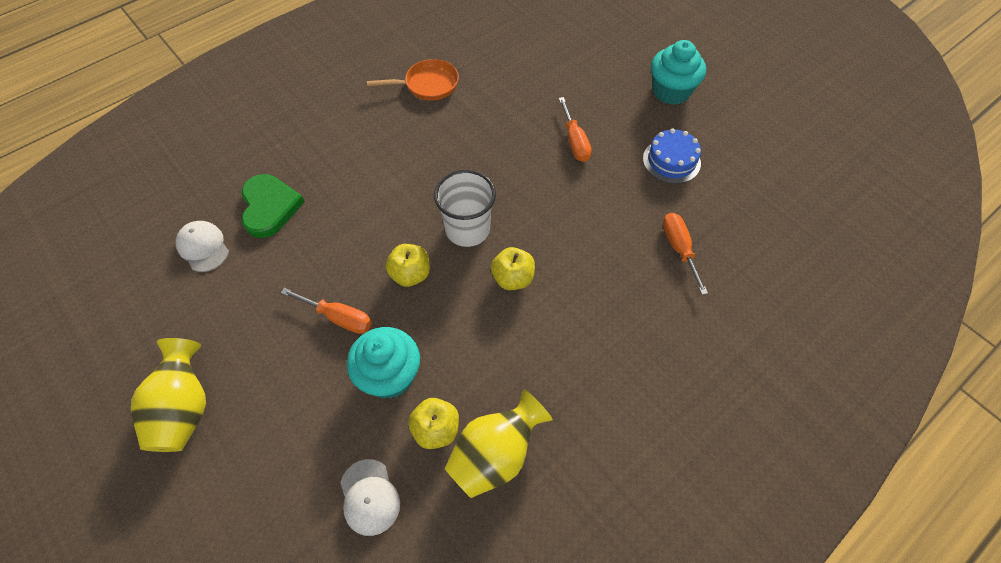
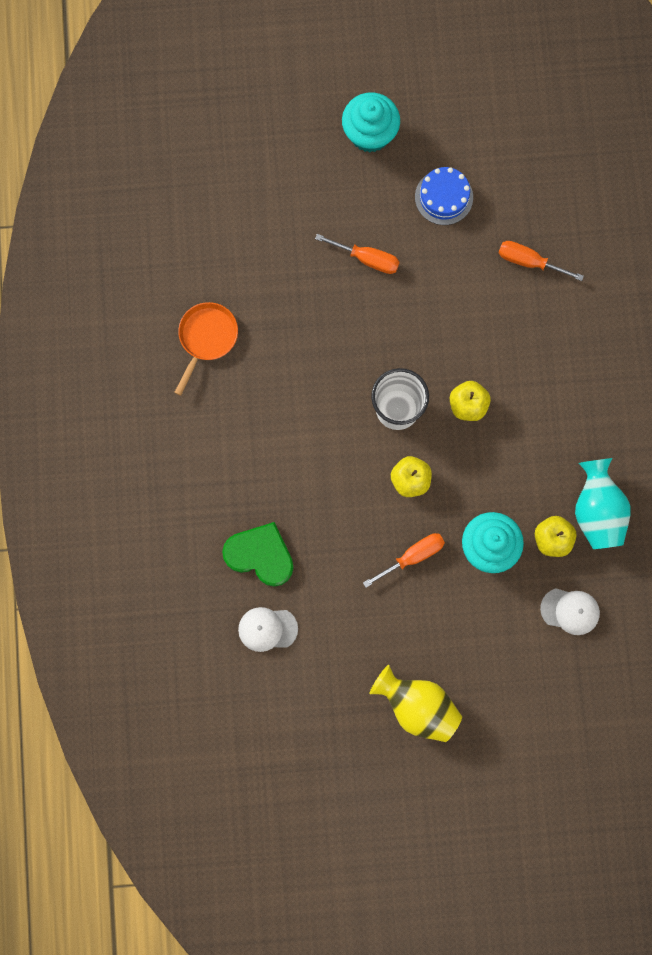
camera: 55 degrees left, 20 degrees up
yellow vase [445,389,553,498] -> turquoise vase [575,458,631,549]

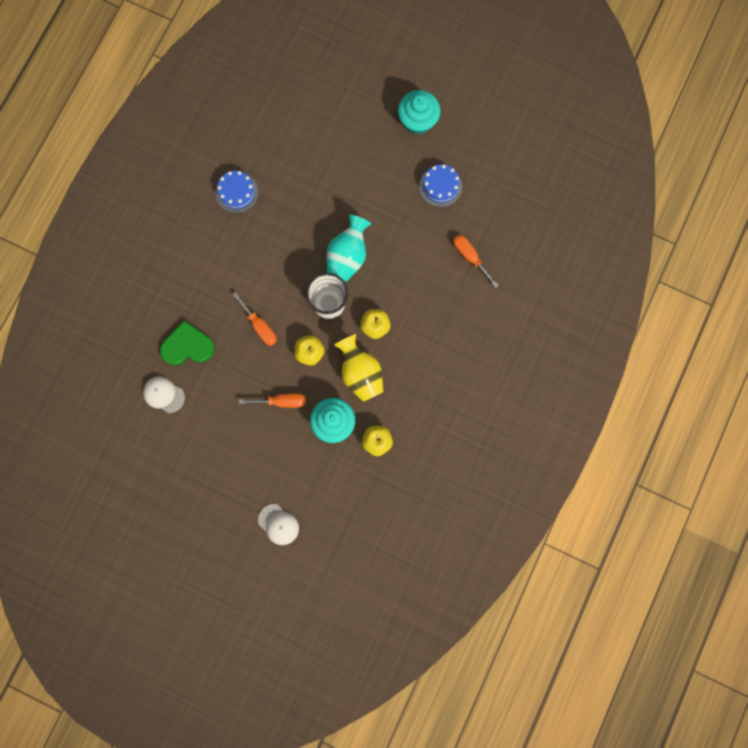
camera: 30 degrees right, 0 degrees up
orange pan [174,302,238,396] -> blue cake [216,170,259,213]
green heart [222,522,294,587] -> green heart turned 60 degrees counterclockwise [160,320,215,365]
orange screwdriver [315,234,400,274] -> orange screwdriver moved to [232,292,277,346]
yellow vase [370,665,462,742] -> yellow vase moved to [334,334,383,402]
white cap [540,589,600,635] -> white cap moved to [258,504,299,545]
turquoise vase [575,458,631,549] -> turquoise vase moved to [327,214,371,282]

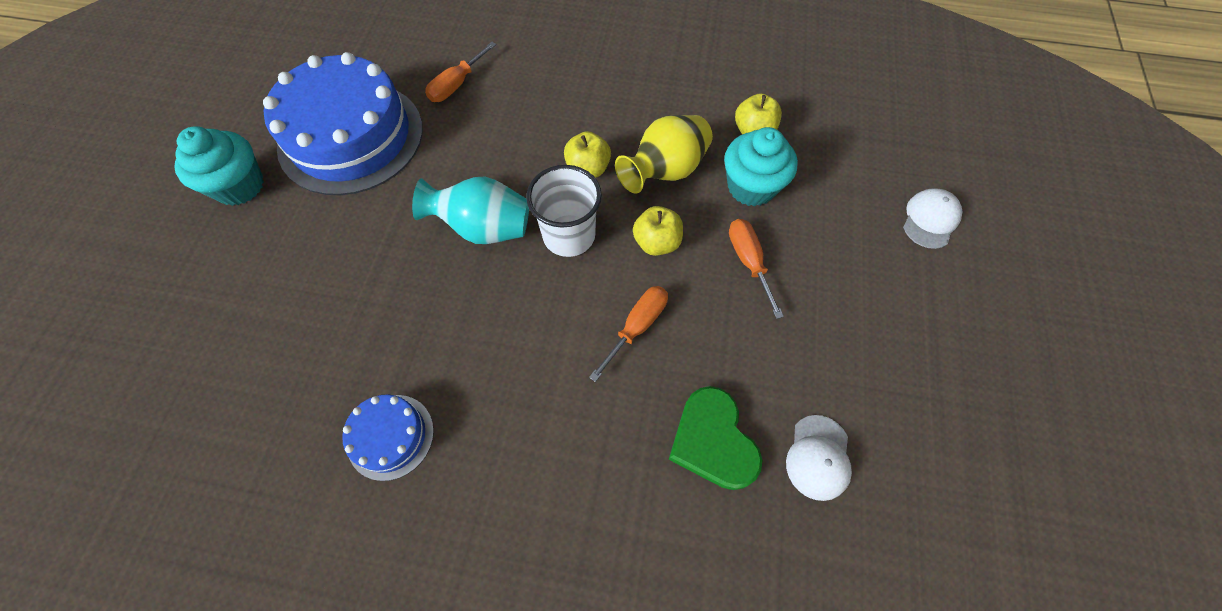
camera: 105 degrees left, 15 degrees down
blue cake [419,164,462,207] -> blue cake [263,52,423,195], size x2.16

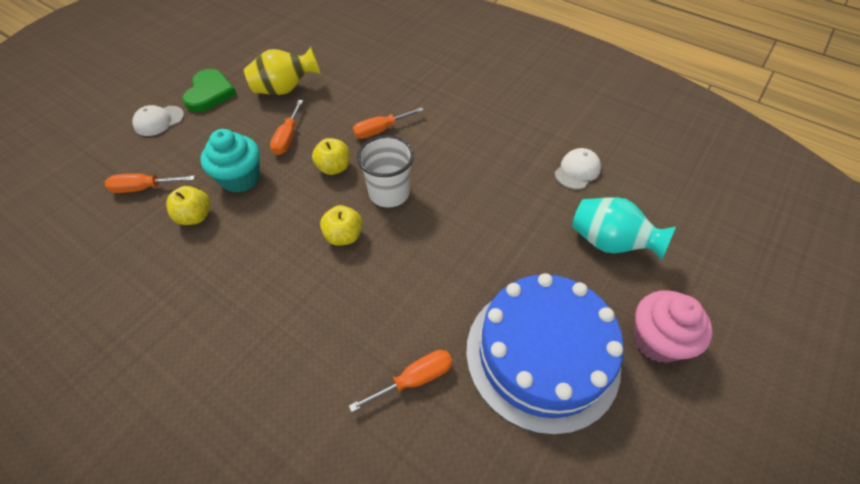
camera: 155 degrees left, 10 degrees down
turquoise cupcake [174,126,264,206] -> pink cupcake [633,290,713,363]
blue cake [342,394,434,481] -> none
turquoise vase [412,177,529,244] -> turquoise vase moved to [572,197,676,260]
yellow vase [615,115,713,194] -> yellow vase moved to [244,47,320,95]
green heart [669,386,762,490] -> green heart moved to [182,69,237,112]
white cap [786,415,852,501] -> white cap moved to [555,148,601,189]
none -> orange screwdriver [105,173,195,193]

